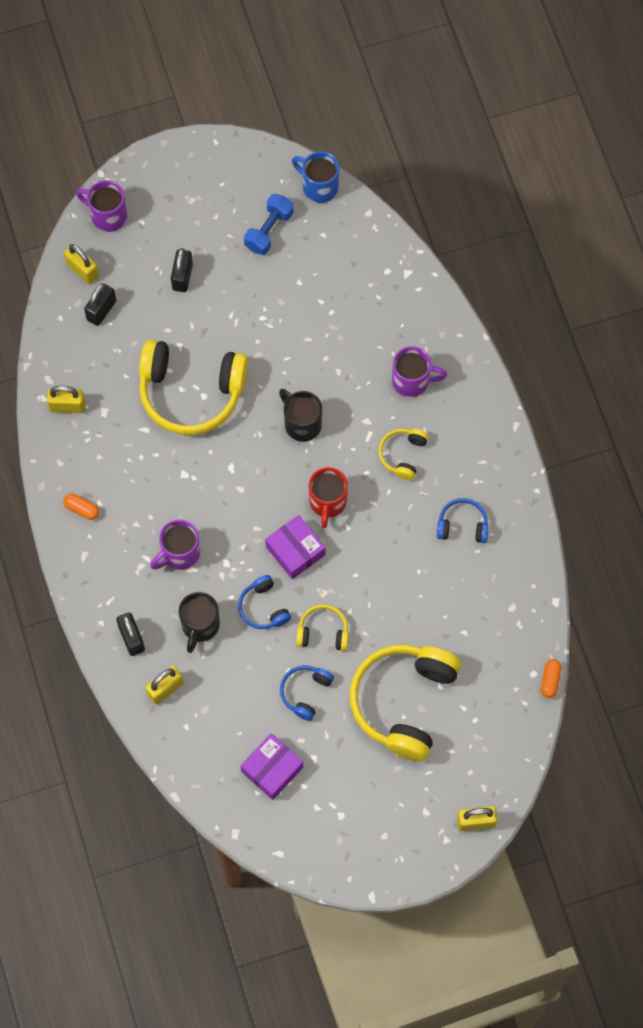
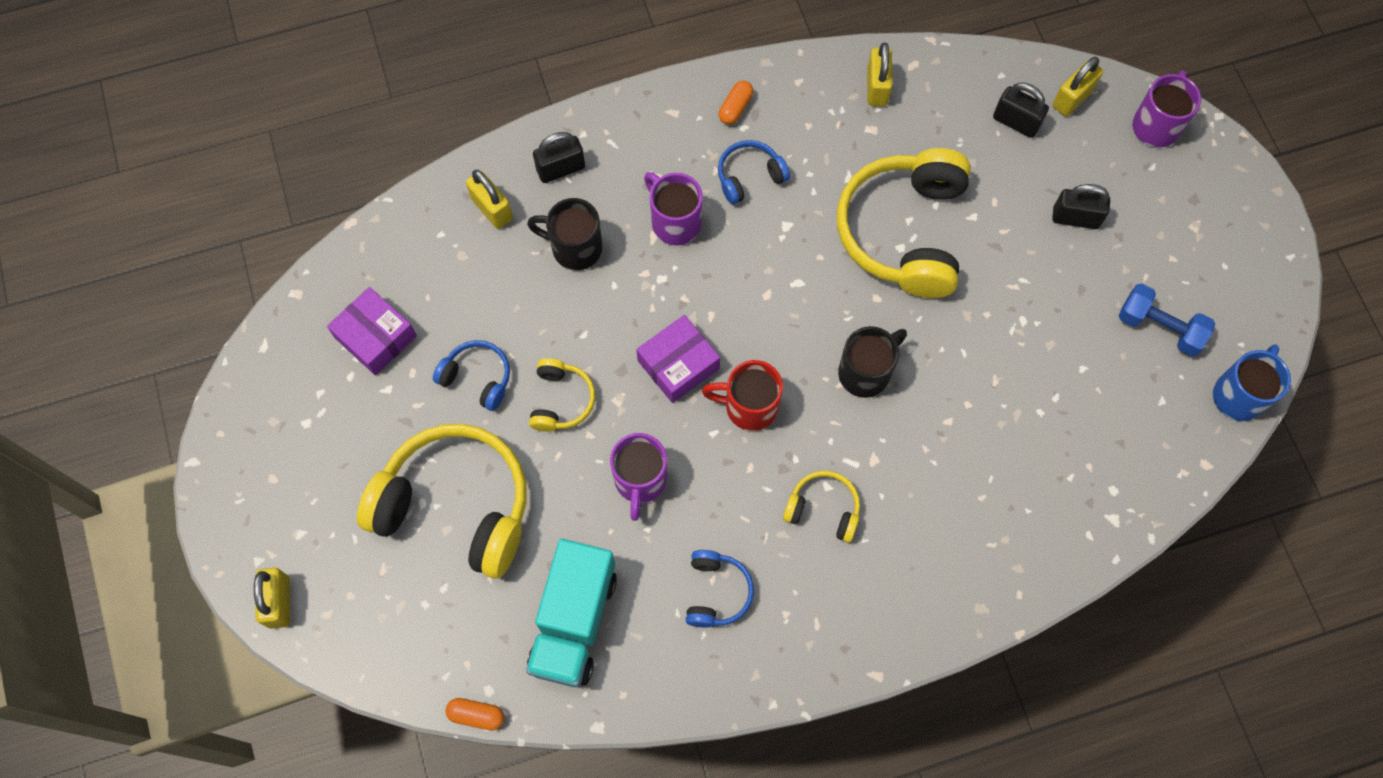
camera: 90 degrees right, 0 degrees up
blue headphones [238,575,291,629] -> blue headphones moved to [718,140,790,204]
purple mug [392,346,447,397] -> purple mug moved to [610,433,667,521]
none -> turquoise truck [526,539,617,687]

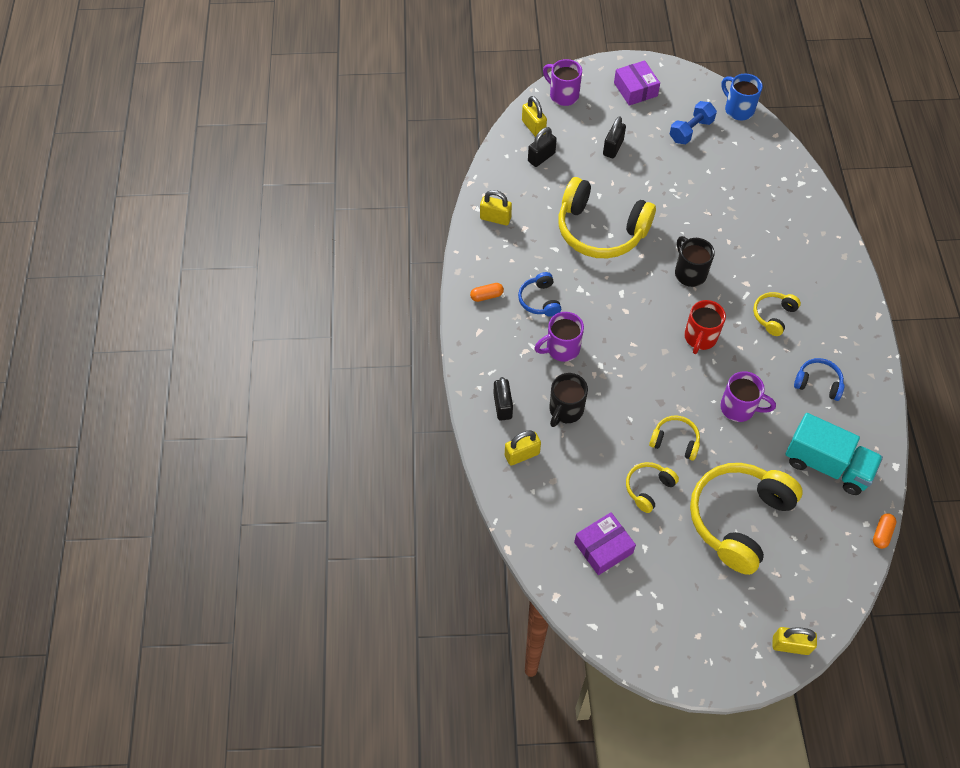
camera: 75 degrees left, 10 degrees down
blue headphones [433,340,510,411] -> yellow headphones [626,462,679,513]
purple box [636,315,720,403] -> purple box moved to [614,60,660,106]
orange capsule [719,81,753,125] -> orange capsule turned 60 degrees counterclockwise [470,283,504,302]

